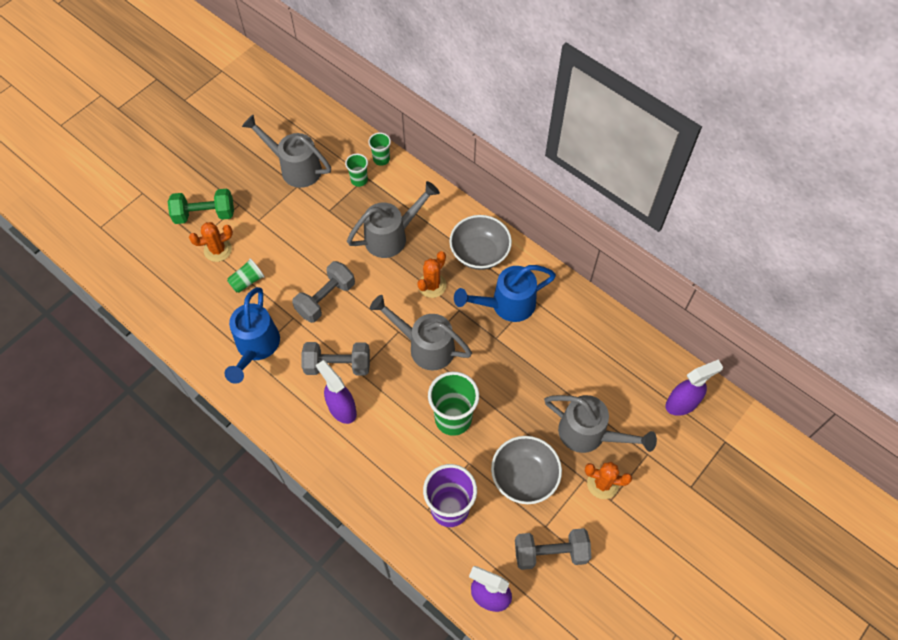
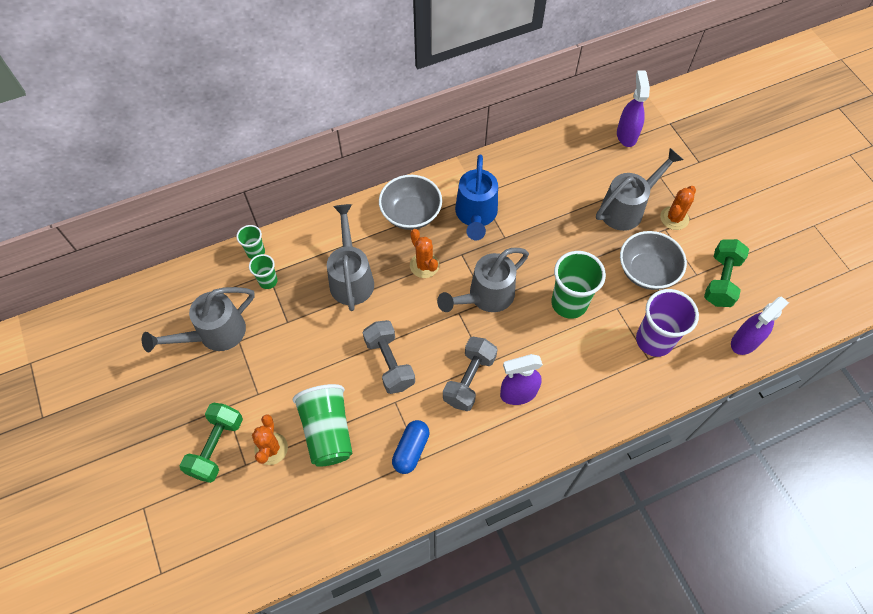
camera: 65 degrees left, 0 degrees up
blue watering can [225,287,280,384] -> blue capsule [392,420,430,474]
green cup [227,258,265,293] -> green cup [292,384,352,467], size x1.90
grey dumbbell [515,528,591,570] -> green dumbbell [704,239,749,307]

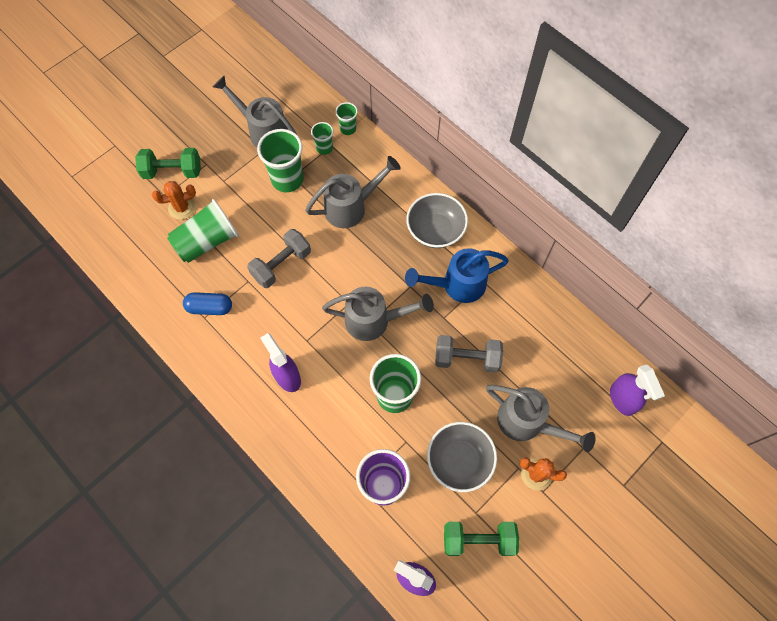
camera: 70 degrees right, 5 degrees up
orange cactus [410,229,439,278] -> none
grey watering can [437,248,529,312] -> grey watering can turned 150 degrees clockwise [322,287,434,341]
grey dumbbell [443,337,498,411] -> grey dumbbell moved to [435,335,503,373]
purple spray bottle [617,70,650,147] -> purple spray bottle turned 90 degrees clockwise [610,364,665,416]
none -> green cup [257,129,303,192]

